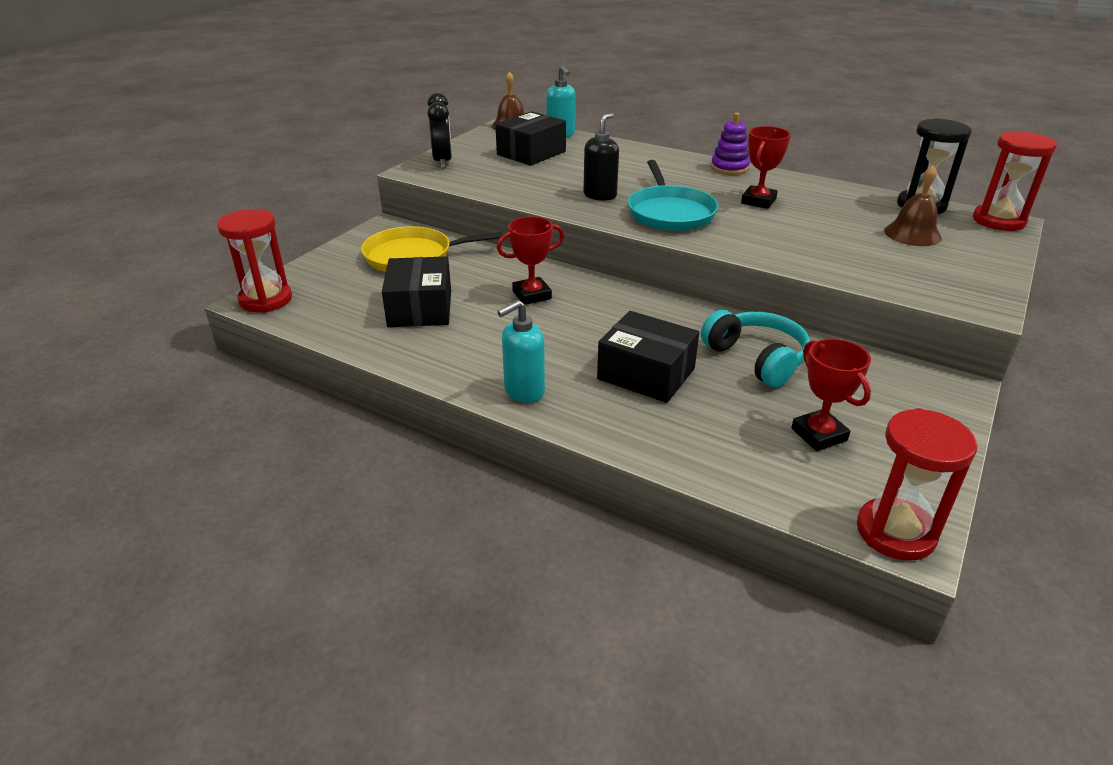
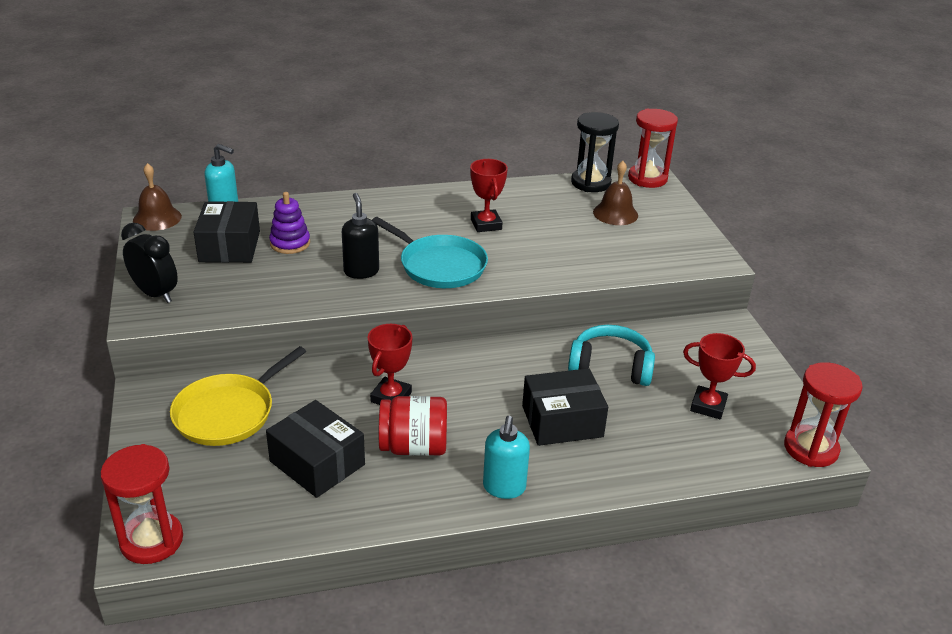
camera: 45 degrees left, 0 degrees up
purple stacking toy [711,113,750,175] -> purple stacking toy moved to [269,192,310,254]
none -> red jar [379,396,447,456]

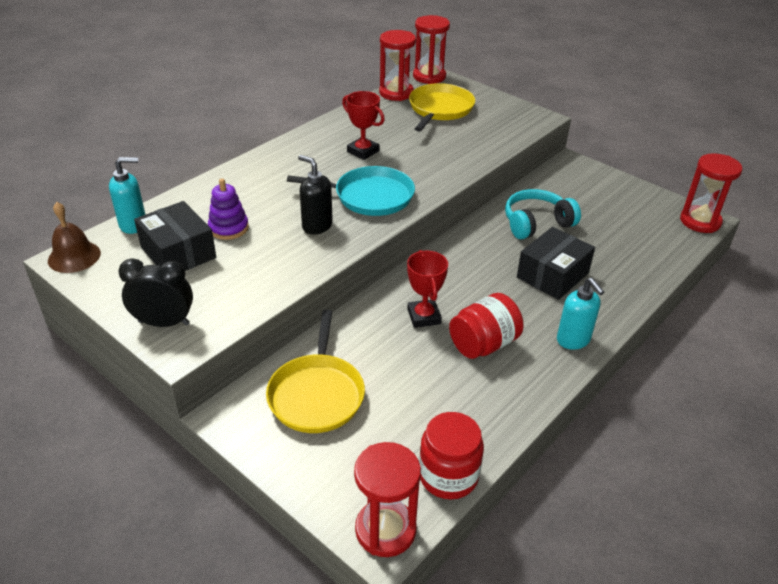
camera: 35 degrees left, 5 degrees up
black box [266,400,365,498] -> none
black hourglass [571,112,619,192] -> red hourglass [379,30,416,101]
brown bell [593,161,638,225] -> yellow pan [409,83,475,132]
red trophy [683,333,756,419] -> none
none -> red jar [419,412,484,500]

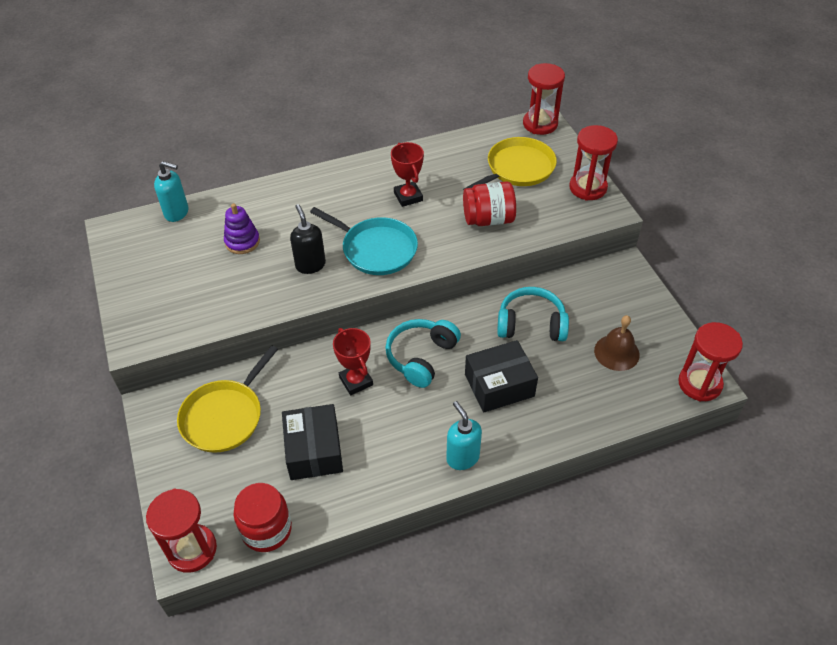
camera: 30 degrees right, 10 degrees up
brown bell [48,202,101,273] -> brown bell moved to [594,315,640,371]
black clock [118,258,193,327] -> none
black box [134,201,216,271] -> black box moved to [282,404,343,480]
red hourglass [379,30,416,101] -> red hourglass moved to [569,125,618,201]
red trophy [407,250,448,328] -> red trophy turned 45 degrees counterclockwise [333,328,373,395]
red jar [449,293,523,359] -> red jar moved to [463,181,516,226]
turquoise soap dispenser [557,278,604,350] -> turquoise soap dispenser turned 150 degrees clockwise [446,401,482,470]
none -> turquoise headphones [385,319,461,388]

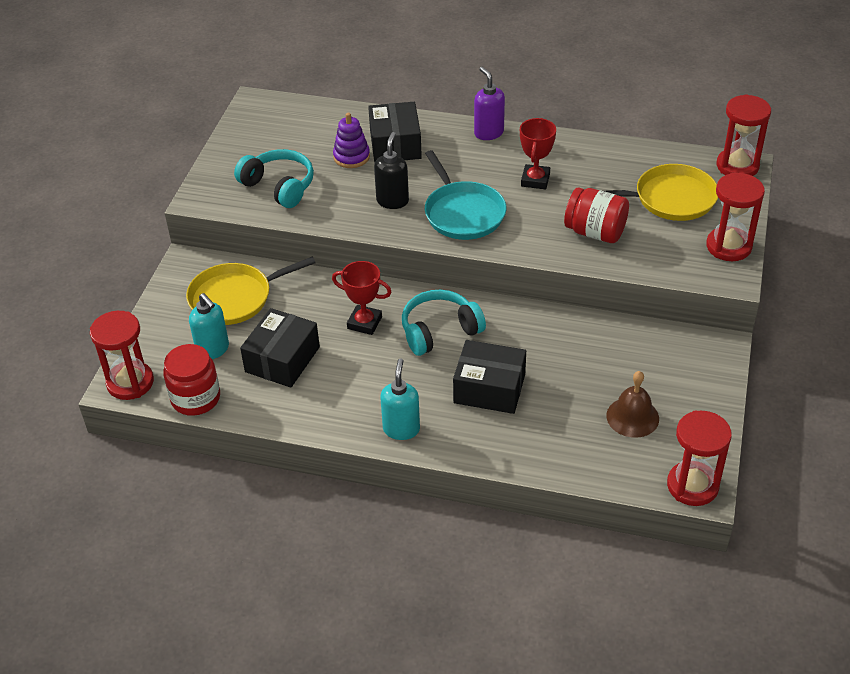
camera: 35 degrees right, 5 degrees down
turquoise soap dispenser [154,161,188,222] -> turquoise soap dispenser moved to [189,293,229,359]
red trophy [333,328,373,395] -> red trophy turned 75 degrees counterclockwise [332,261,392,335]
turquoise headphones [497,287,569,341] -> turquoise headphones moved to [234,149,314,208]
none -> black box [368,102,422,163]
none -> purple soap dispenser [474,67,505,140]

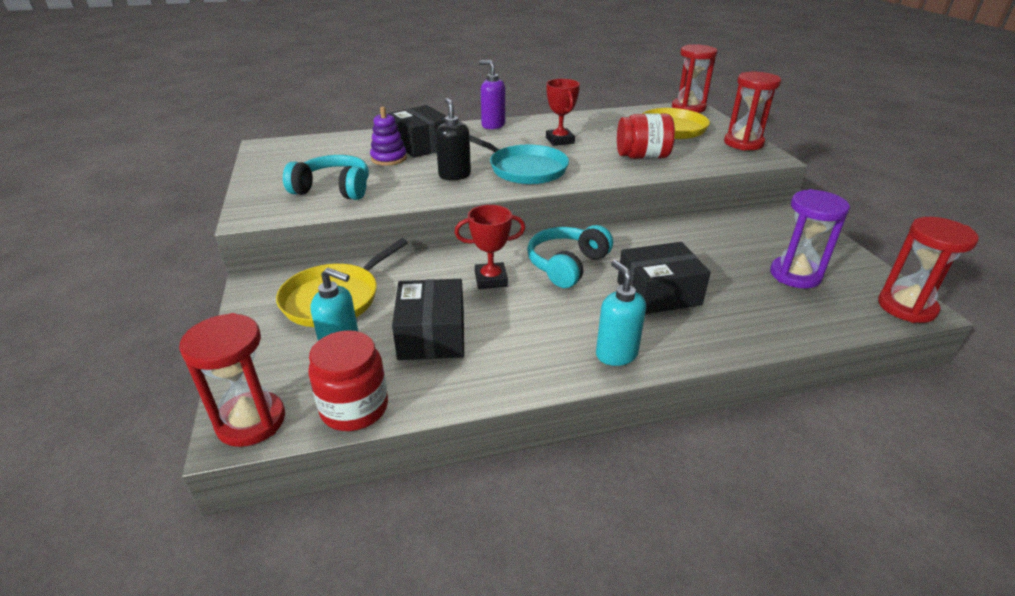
camera: 30 degrees left, 10 degrees down
brown bell [606,371,659,438] -> purple hourglass [770,189,850,289]

